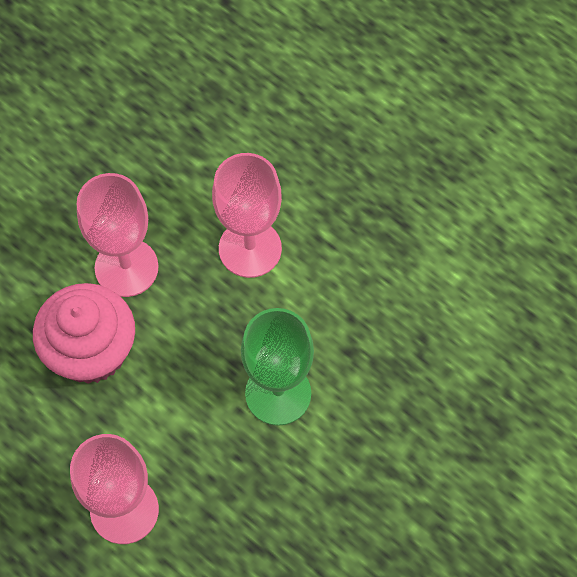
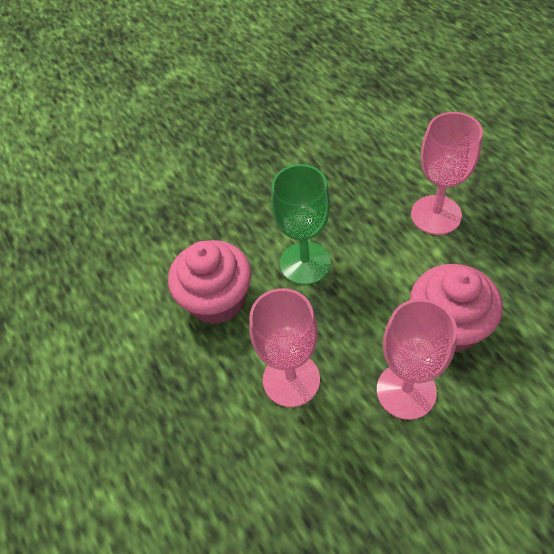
camera: 155 degrees left, 10 degrees down
none -> pink cupcake [168,240,252,324]

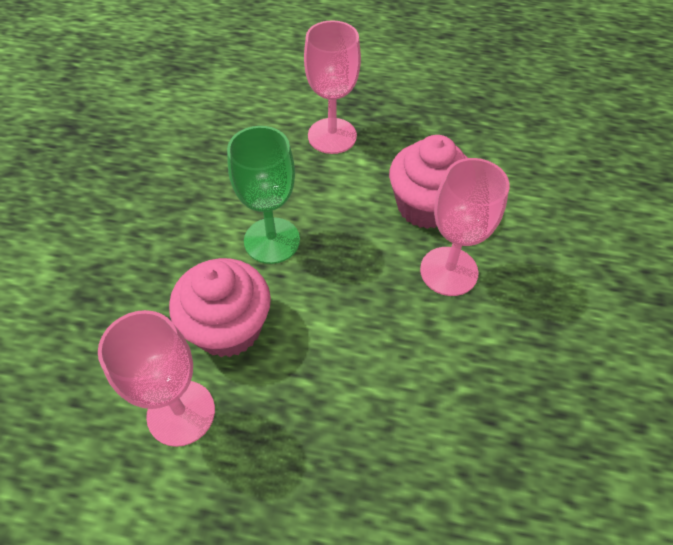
camera: 55 degrees left, 0 degrees up
pink goblet [249,288,320,407] -> pink goblet moved to [98,310,215,447]

